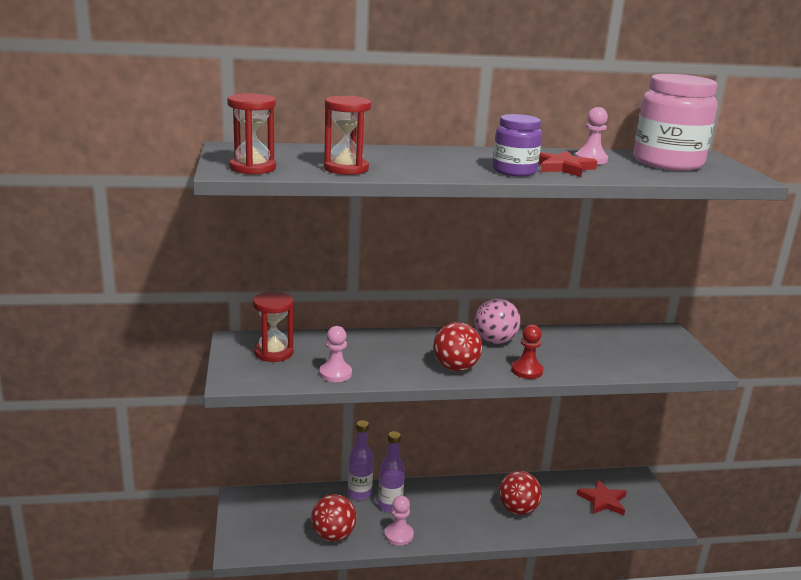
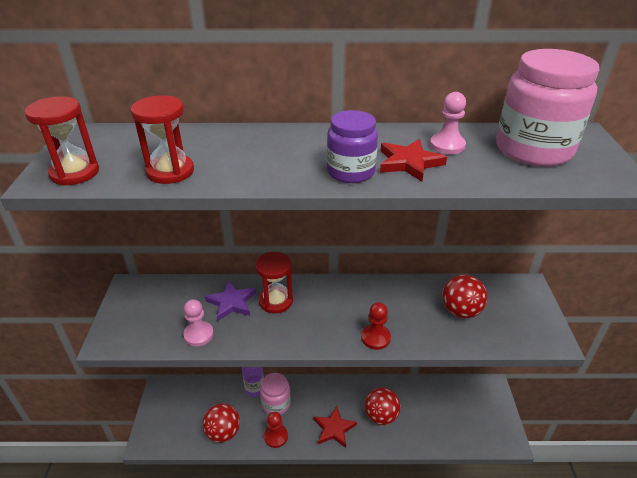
camera: 10 degrees right, 15 degrees up
red hourglass [253,291,294,362] -> red hourglass moved to [255,252,293,314]
purple bottle [378,431,405,512] -> pink jar [260,373,291,415]
pink pawn [385,496,414,546] -> red pawn [264,412,288,448]
red ball [433,322,482,372] -> red ball moved to [442,274,488,318]
pink ball [474,298,521,344] -> none
red star [576,479,627,515] -> red star moved to [313,406,357,448]
none -> purple star [205,280,256,321]

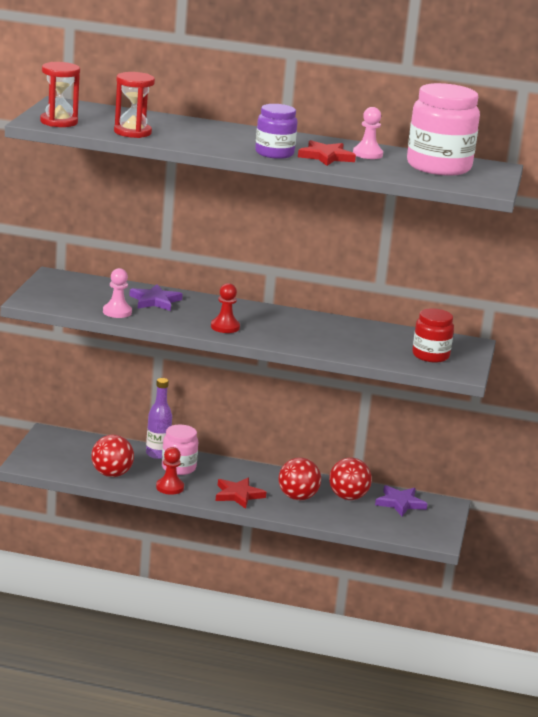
camera: 10 degrees right, 15 degrees down
red hourglass [255,252,293,314] -> none
red pawn [361,302,391,350] -> red pawn moved to [211,283,240,333]
red ball [442,274,488,318] -> red ball moved to [329,458,372,500]
none -> purple star [375,485,427,516]
none -> red jar [412,308,454,362]

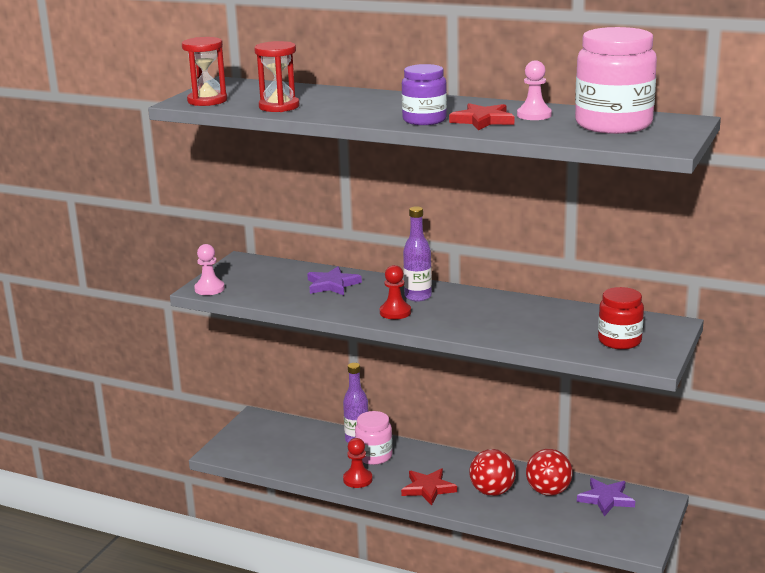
camera: 15 degrees right, 0 degrees up
red ball [91,435,134,477] -> none
pink pawn [103,268,132,318] -> pink pawn moved to [194,244,225,295]
none -> purple bottle [403,206,432,302]

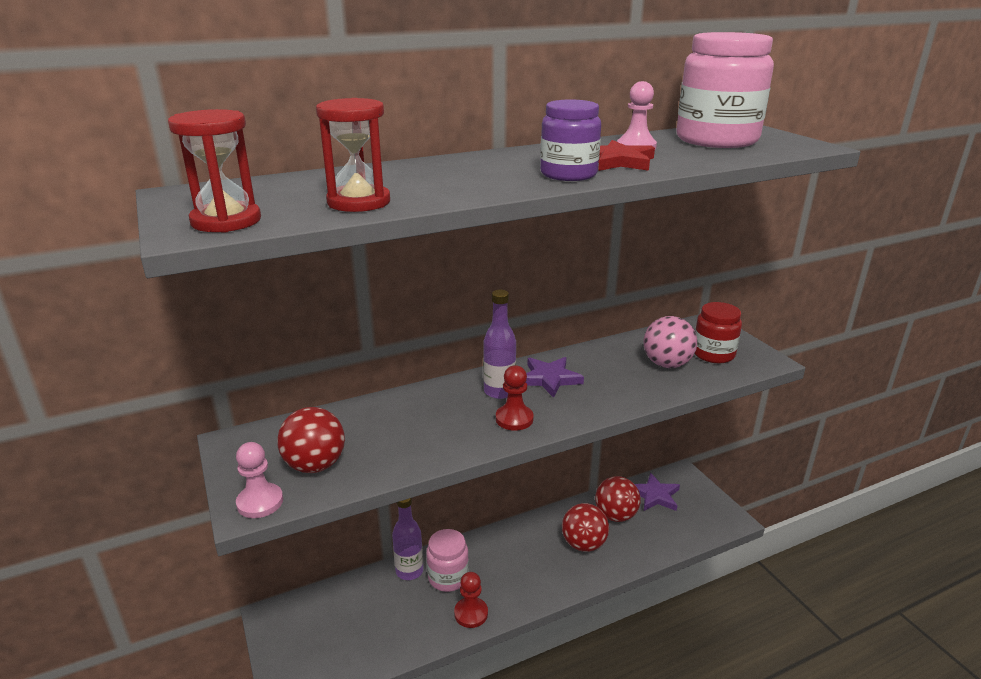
camera: 50 degrees left, 5 degrees up
purple star [307,266,362,295] -> purple star moved to [526,357,584,398]
red star [401,468,457,505] -> none
none -> red ball [277,407,345,473]
none -> pink ball [644,316,697,368]

